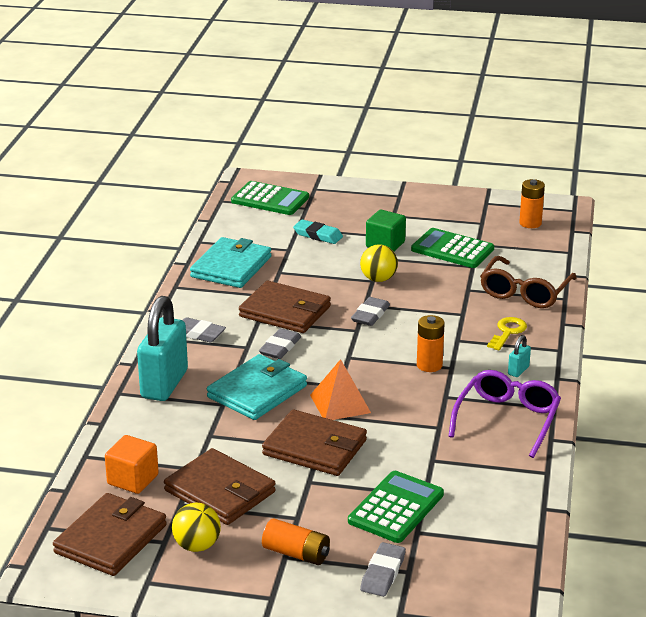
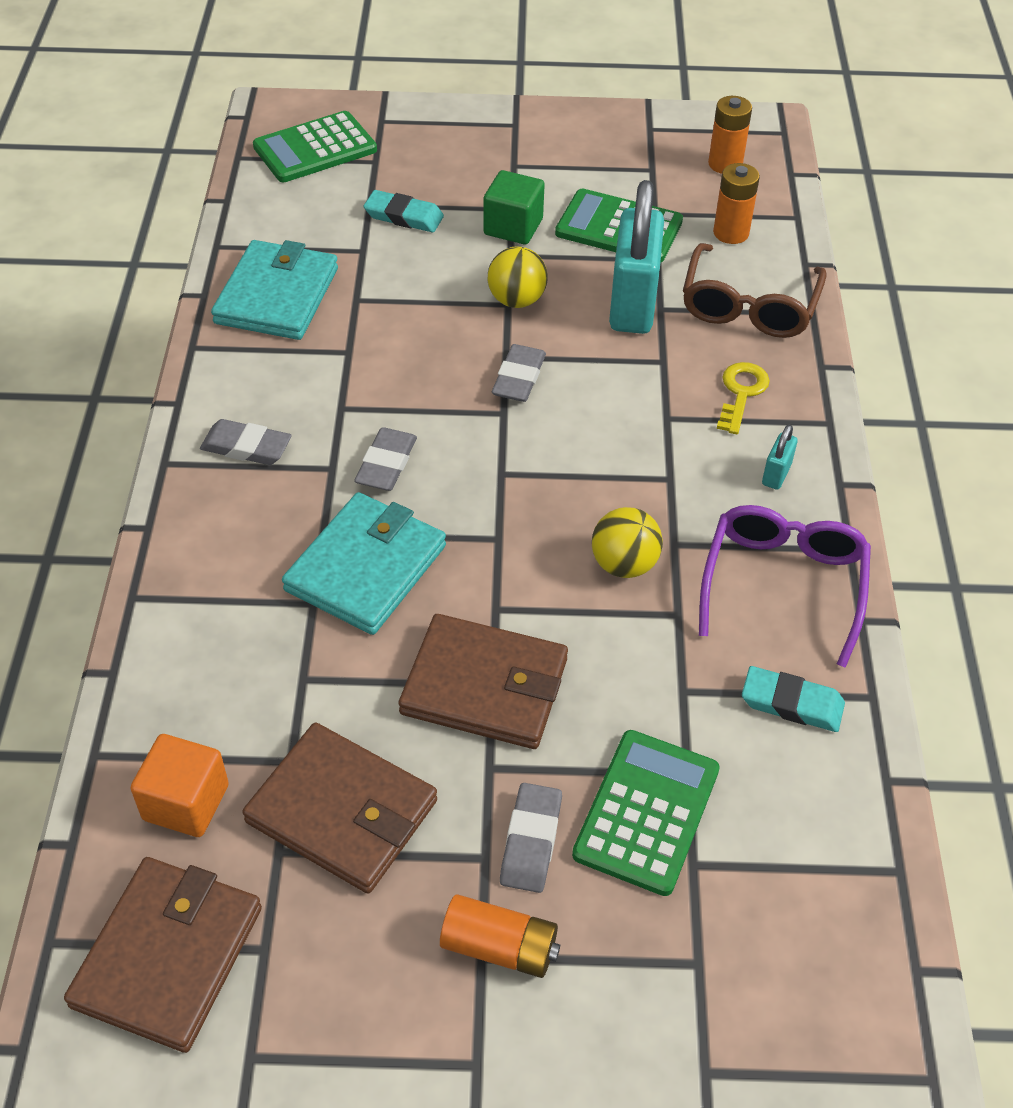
camera: 10 degrees left, 20 degrees up
turquoise padlock [137,296,188,401] -> turquoise padlock moved to [609,180,664,334]
yellow ball [172,503,221,552] -> yellow ball moved to [592,507,663,578]
green calculator [231,181,309,215] -> green calculator turned 135 degrees clockwise [253,111,377,182]
brown wallet [239,281,331,333] -> none
orange pyramid [310,359,371,420] -> none
grey eraser [360,542,406,597] -> grey eraser moved to [500,783,562,893]
orange battery [417,315,445,372] -> orange battery moved to [713,163,760,244]
none -> turquoise eraser [742,666,845,732]

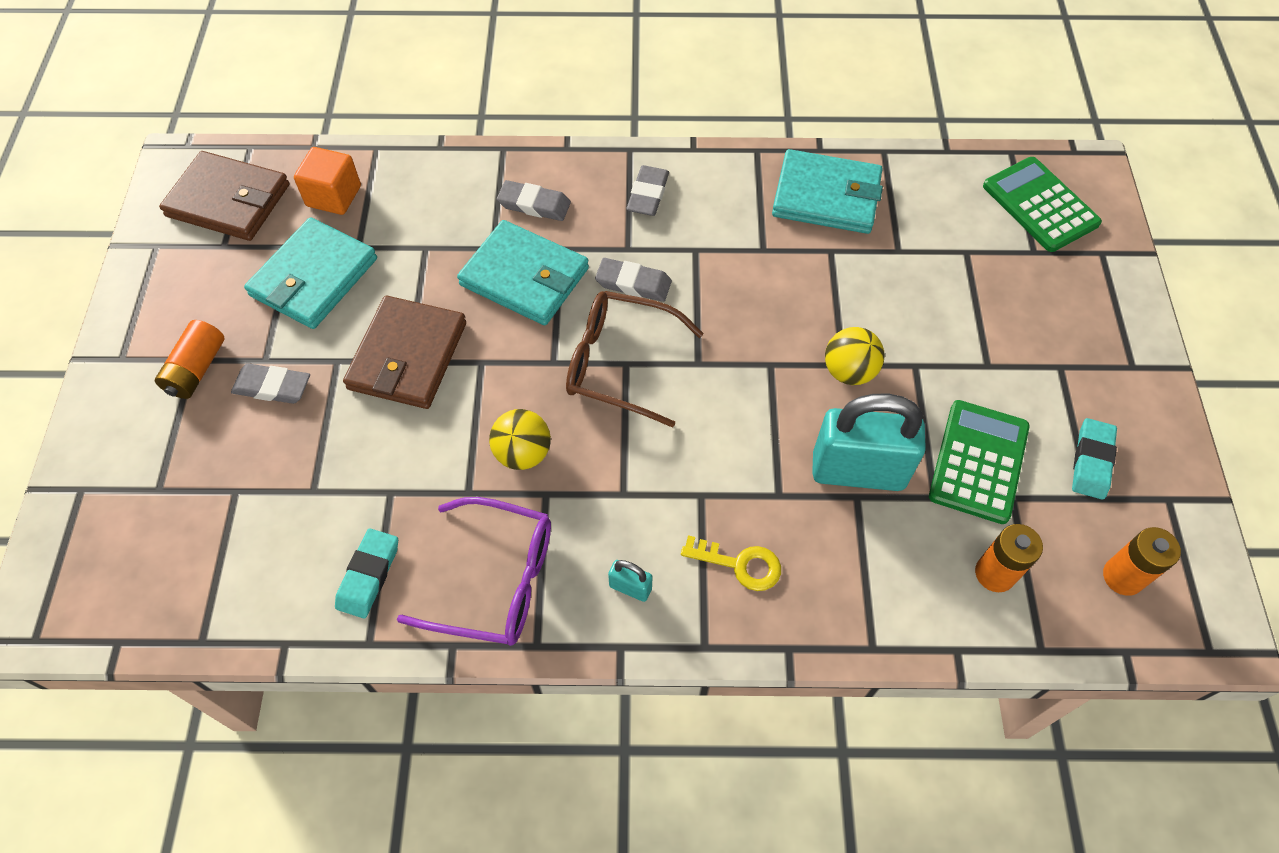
camera: 90 degrees right, 10 degrees up
brown wallet [242,723,437,894] -> turquoise wallet [244,217,377,329]
turquoise eraser [364,190,444,232] -> turquoise eraser moved to [1072,418,1117,500]
green cube [483,170,545,244] -> none
grey eraser [492,344,546,402] -> grey eraser moved to [497,180,571,221]
green calculator [572,730,720,896] -> none
brown glasses [683,243,826,338] -> brown glasses moved to [566,291,703,428]

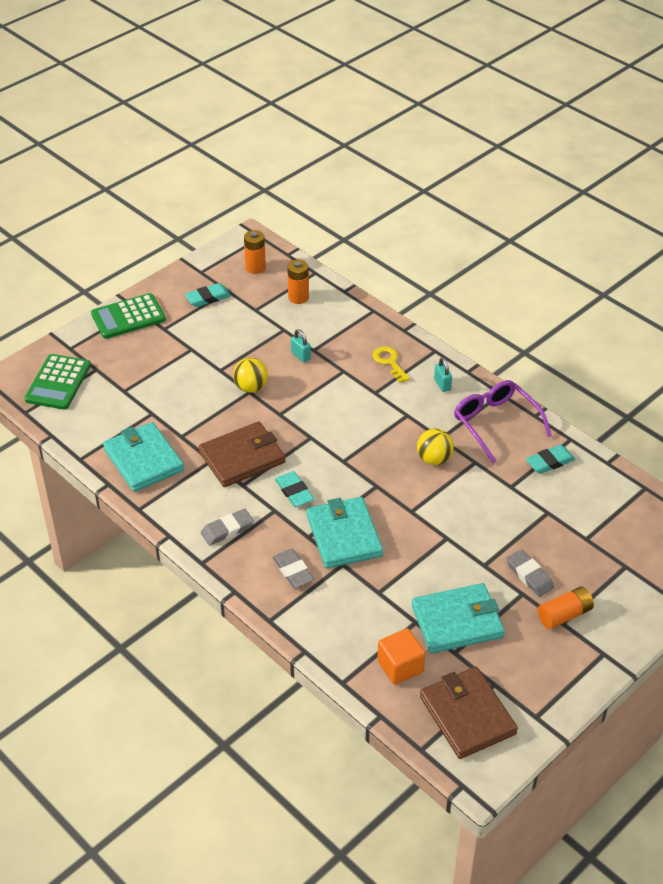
camera: 135 degrees left, 15 degrees down
brown wallet [343,296,466,409] -> brown wallet moved to [199,421,285,487]
brown glasses [566,291,703,428] -> none
grey eraser [595,258,672,302] -> turquoise eraser [275,471,314,507]
turquoise padlock [812,394,926,491] -> turquoise padlock [291,329,311,363], size x0.42
green calculator [929,400,1030,524] -> green calculator moved to [91,293,166,339]

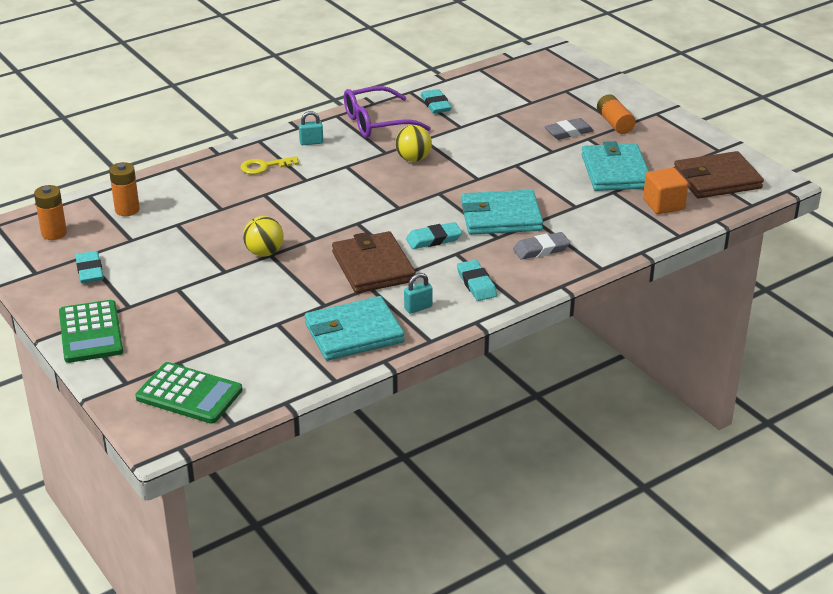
camera: 80 degrees left, 10 degrees down
grey eraser [201,509,254,546] -> turquoise eraser [457,260,497,301]
turquoise padlock [291,329,311,363] -> turquoise padlock moved to [404,273,433,314]

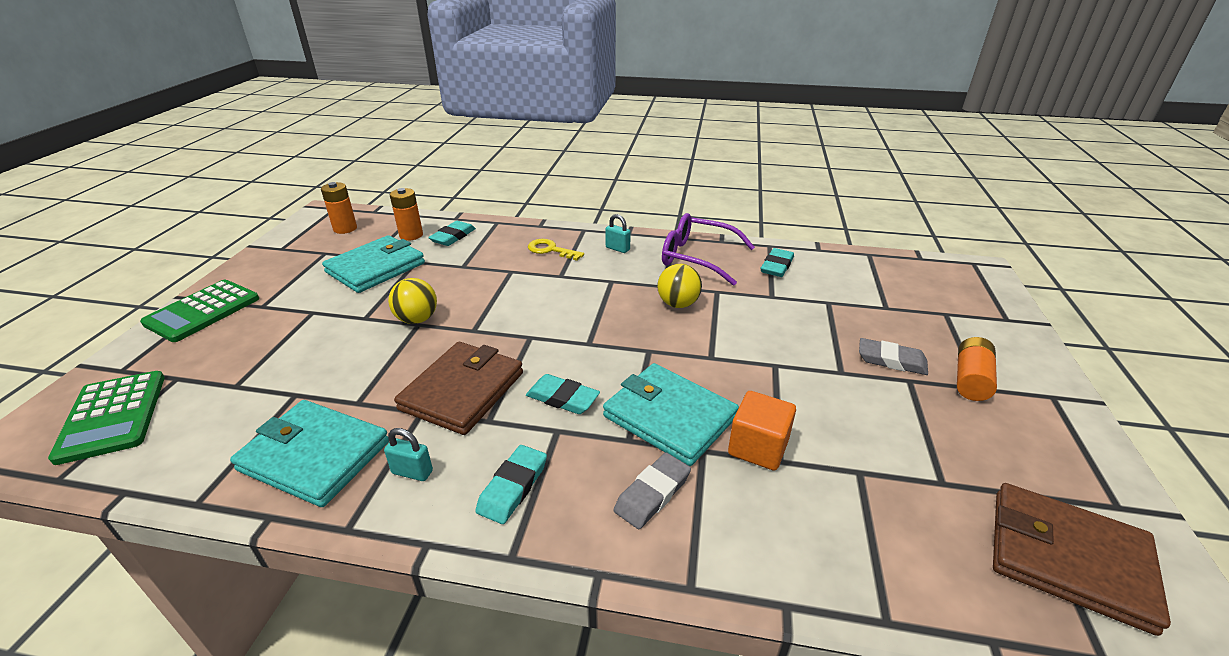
camera: 45 degrees right, 0 degrees up
turquoise eraser [75,251,104,283] -> turquoise eraser moved to [428,221,476,246]
grey eraser [513,232,570,260] -> grey eraser turned 75 degrees counterclockwise [613,453,691,529]
turquoise wallet [582,141,649,191] -> turquoise wallet moved to [322,235,425,293]
orange cube [643,167,688,214] -> orange cube moved to [728,391,796,471]

